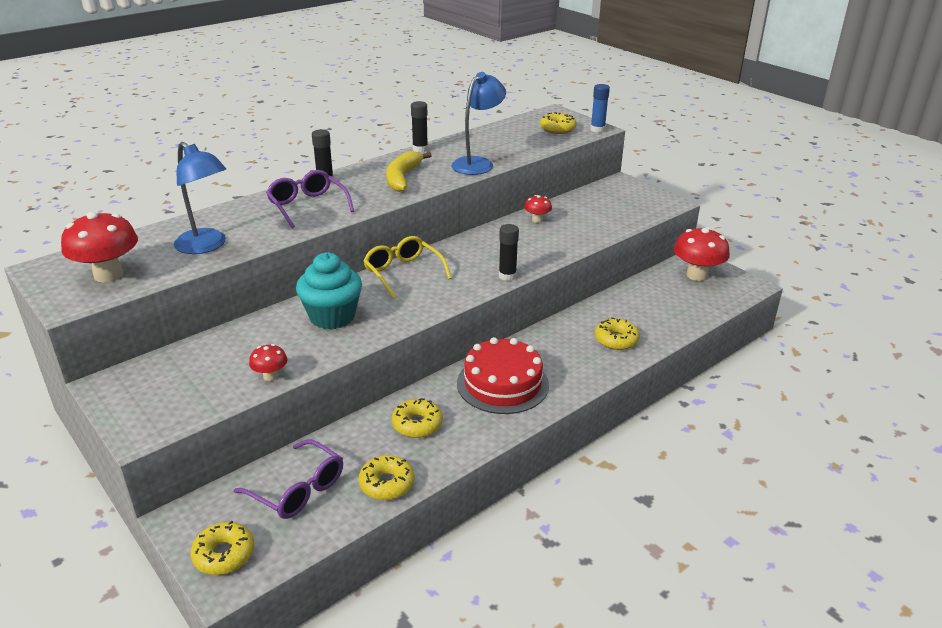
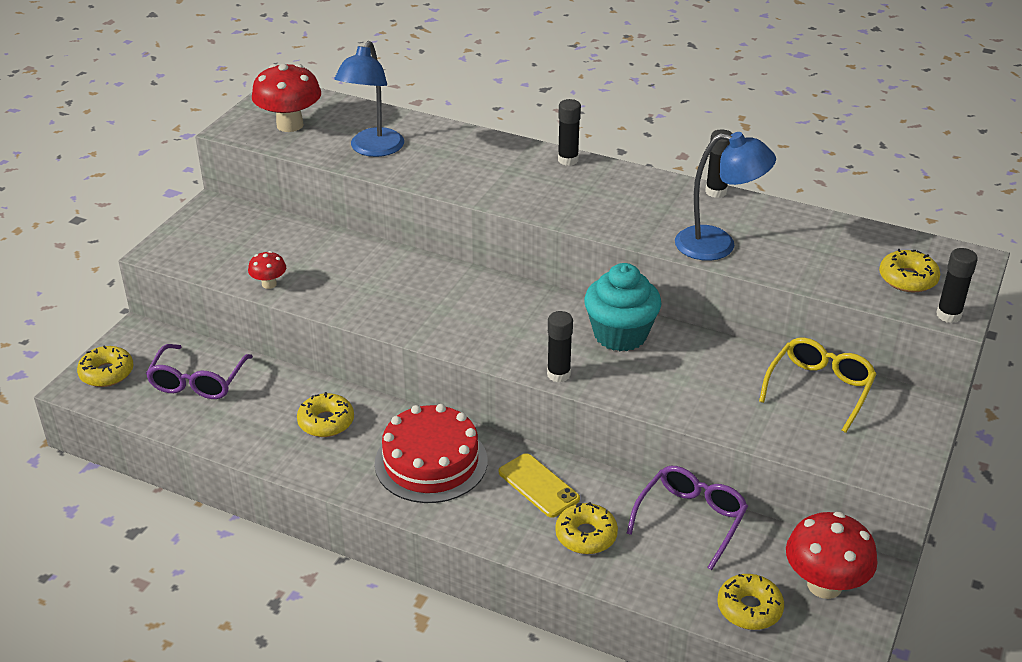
camera: 65 degrees right, 5 degrees up
purple glasses [266,170,354,228] -> purple glasses moved to [627,466,748,570]
turquoise cupcake [296,253,362,329] -> turquoise cupcake moved to [584,263,661,351]
yellow donut [358,455,414,500] -> yellow donut moved to [717,574,784,630]
yellow glasses [363,236,451,299] -> yellow glasses moved to [759,338,876,433]
yellow banana [386,151,432,192] -> none
red mushroom [524,195,552,223] -> none
blue glue stick [590,84,610,133] -> black glue stick [936,248,978,323]
none -> yellow phone [499,453,580,518]

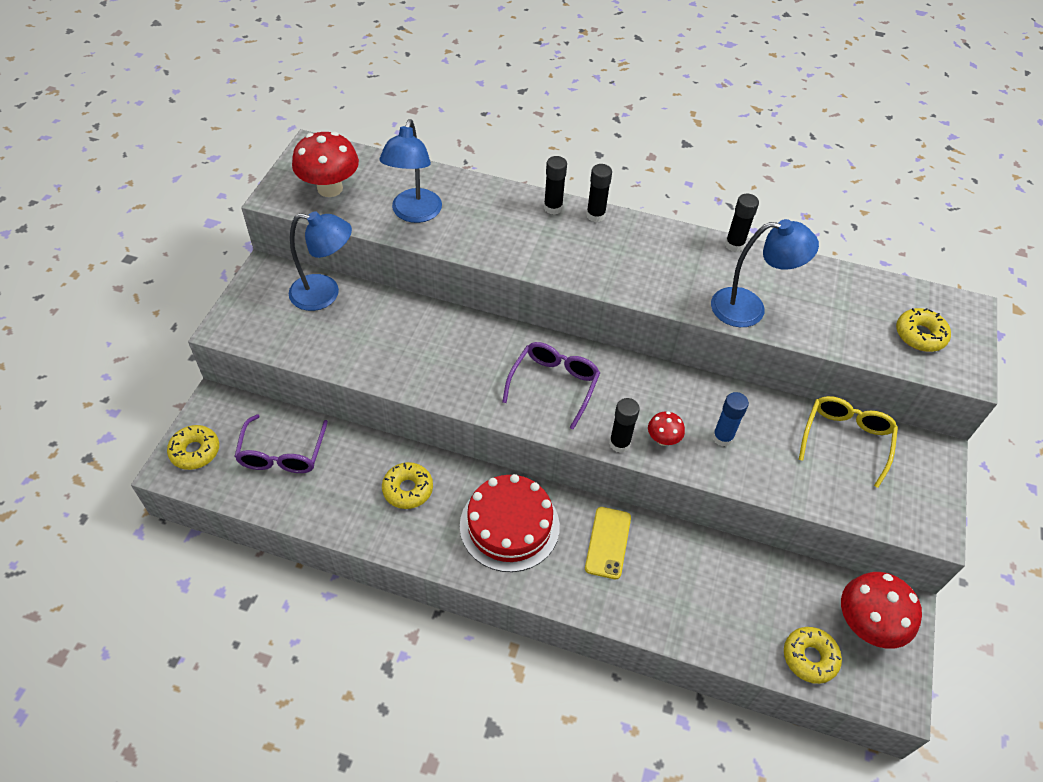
camera: 10 degrees left, 15 degrees up
red mushroom [248,251,286,289] -> red mushroom moved to [648,411,685,446]
yellow phone [499,453,580,518] -> yellow phone turned 60 degrees clockwise [585,507,631,579]
yellow donut [555,502,618,554] -> none
turquoise cupcake [584,263,661,351] -> none
purple glasses [627,466,748,570] -> purple glasses moved to [502,342,600,430]
black glue stick [936,248,978,323] -> black glue stick moved to [544,156,567,215]
none -> blue lamp [289,211,352,311]
none -> blue glue stick [712,392,749,447]

